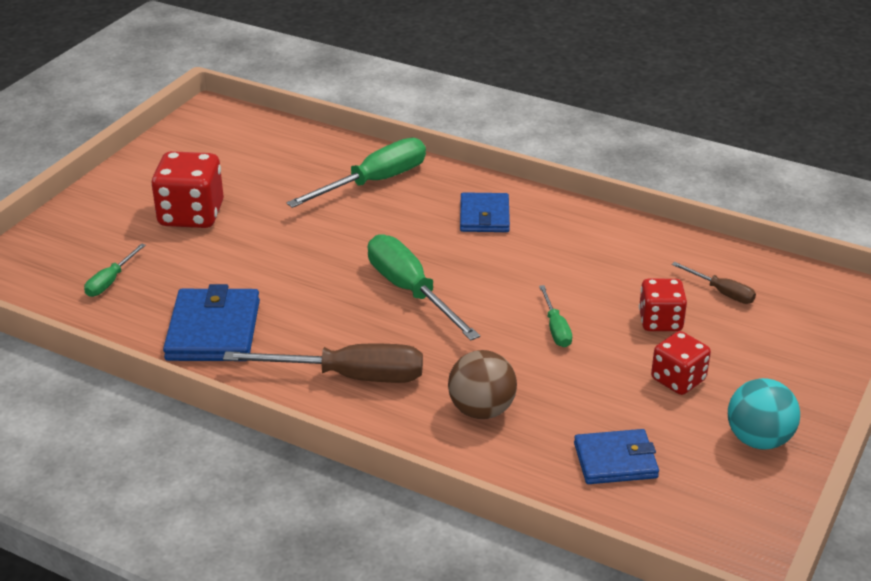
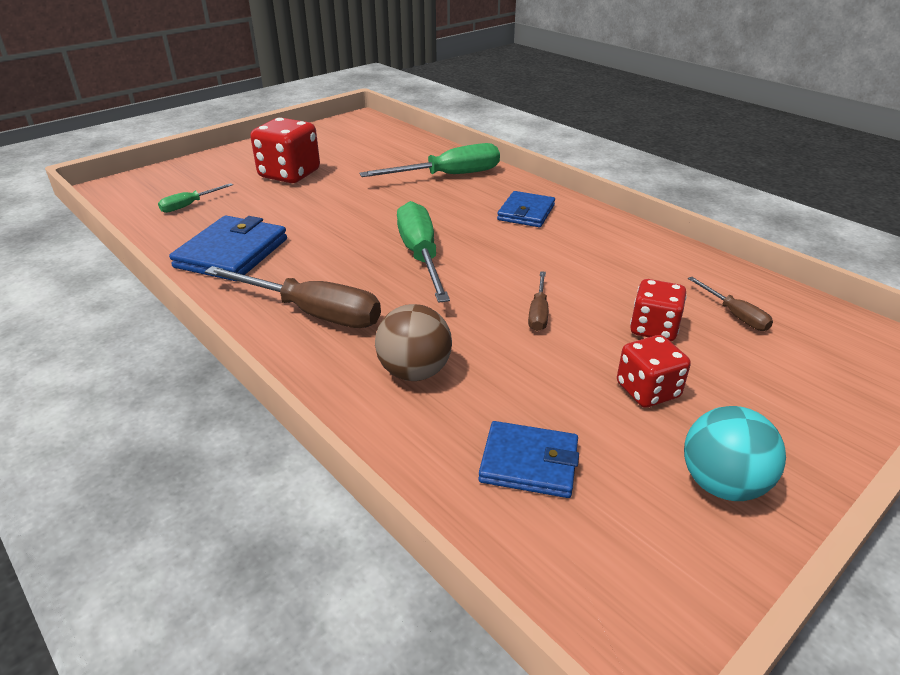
camera: 20 degrees right, 0 degrees up
green screwdriver [539,285,572,347] -> brown screwdriver [528,271,548,331]

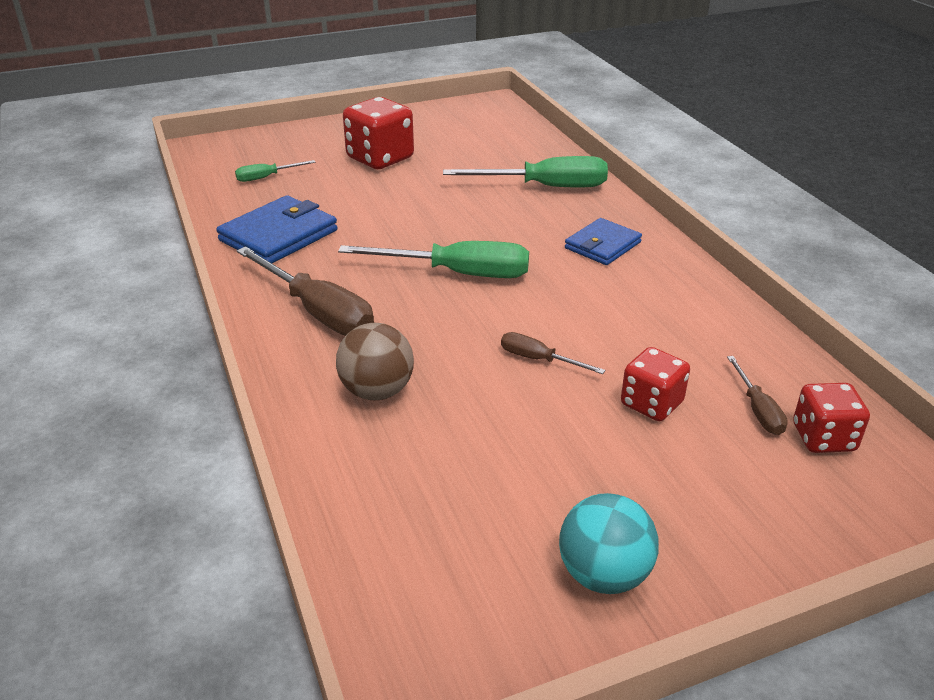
camera: 20 degrees right, 0 degrees up
green screwdriver [397,201,450,303] -> green screwdriver turned 90 degrees clockwise [338,241,529,278]
blue wallet [478,421,579,498] -> none
brown screwdriver [528,271,548,331] -> brown screwdriver turned 90 degrees clockwise [501,332,605,374]
red dice [617,335,691,408] -> red dice moved to [793,383,870,453]

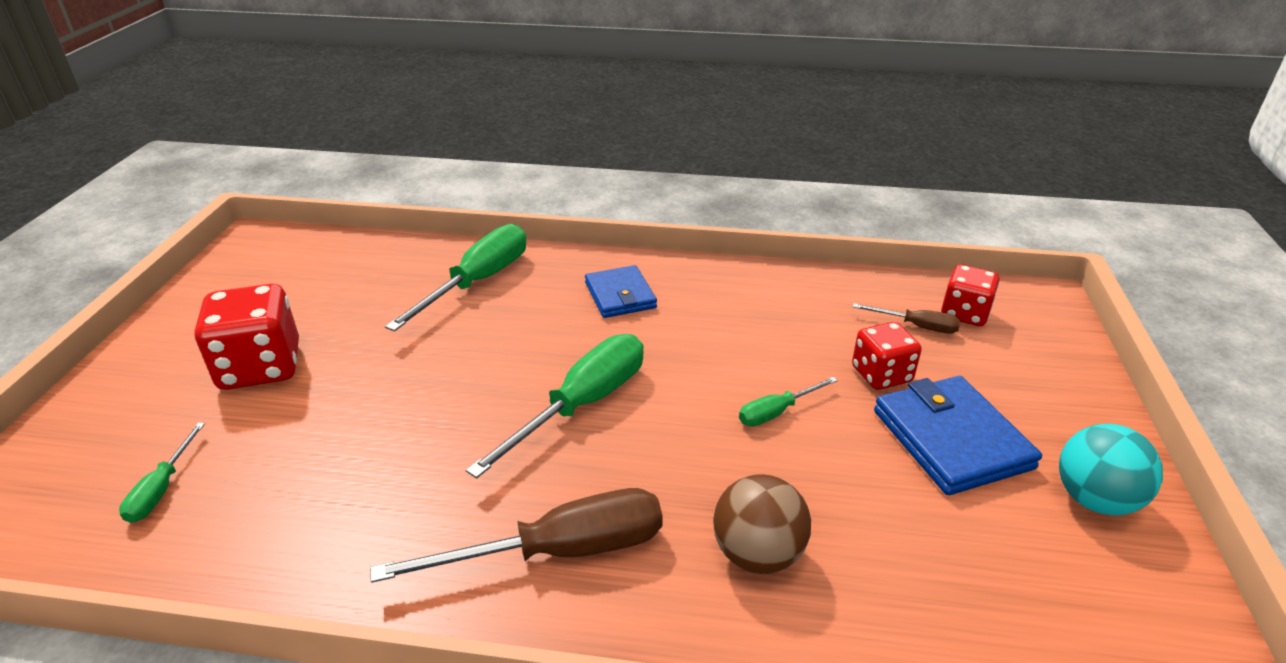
camera: 60 degrees left, 0 degrees up
blue wallet [216,195,337,263] -> blue wallet moved to [874,376,1042,495]
brown screwdriver [501,332,605,374] -> green screwdriver [739,377,838,426]

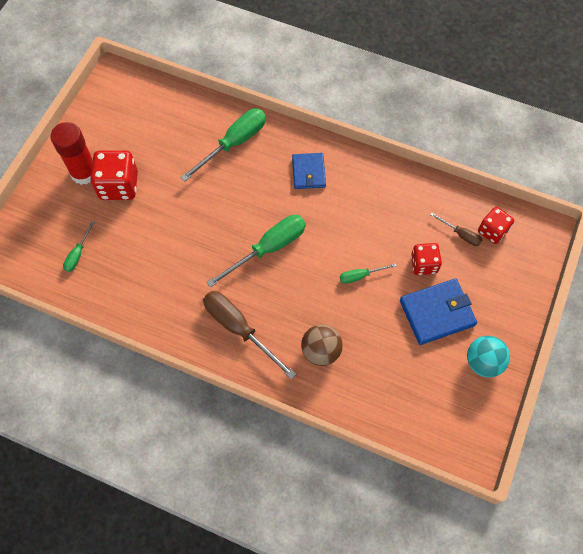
camera: 15 degrees right, 30 degrees up
brown screwdriver [370,488,663,583] -> brown screwdriver turned 135 degrees counterclockwise [203,291,296,379]
blue wallet [874,376,1042,495] -> blue wallet turned 75 degrees clockwise [400,278,477,345]
none -> red glue stick [51,122,93,185]

